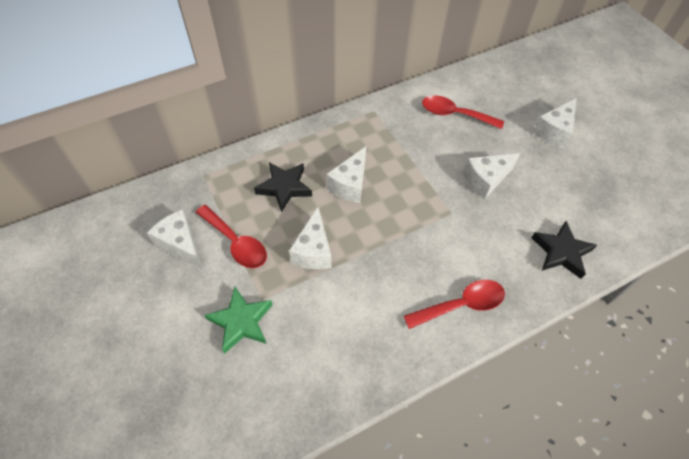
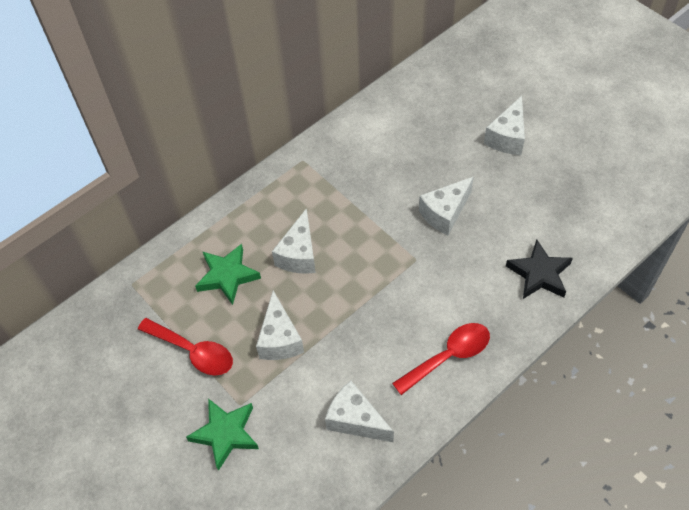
camera: 10 degrees left, 0 degrees up
white cheese [147,209,203,269] -> white cheese moved to [325,381,394,442]
black star [254,162,312,212] -> green star [195,244,261,305]
red spoon [422,96,504,129] -> none

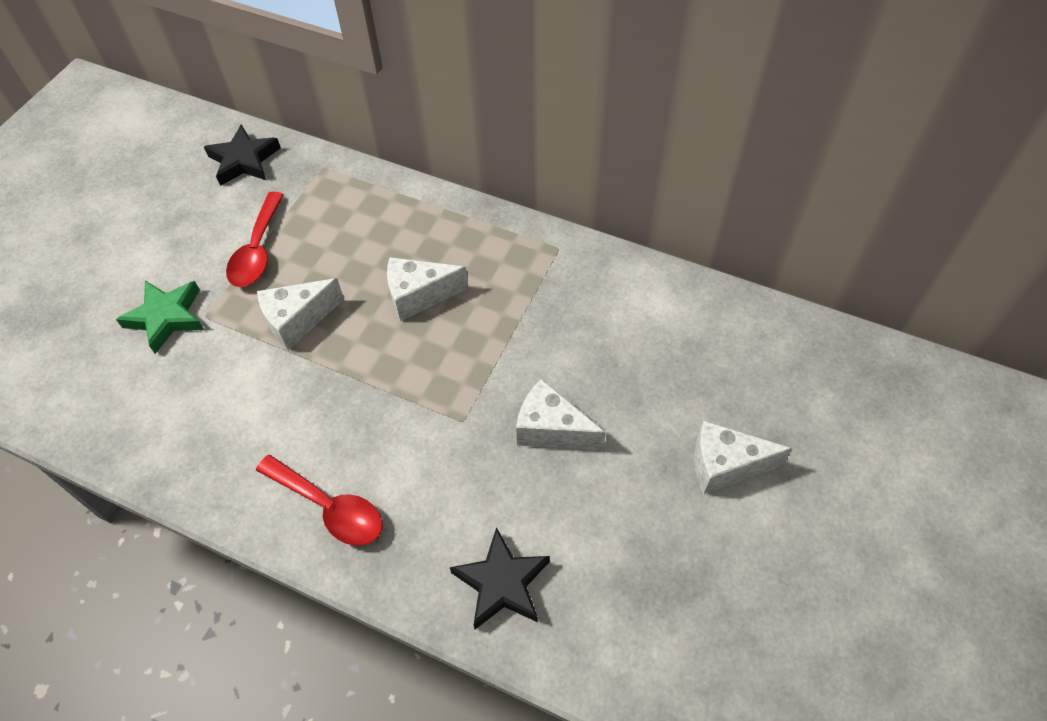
camera: 65 degrees right, 0 degrees up
green star [195,244,261,305] -> none
white cheese [325,381,394,442] -> none
none -> black star [204,124,281,186]

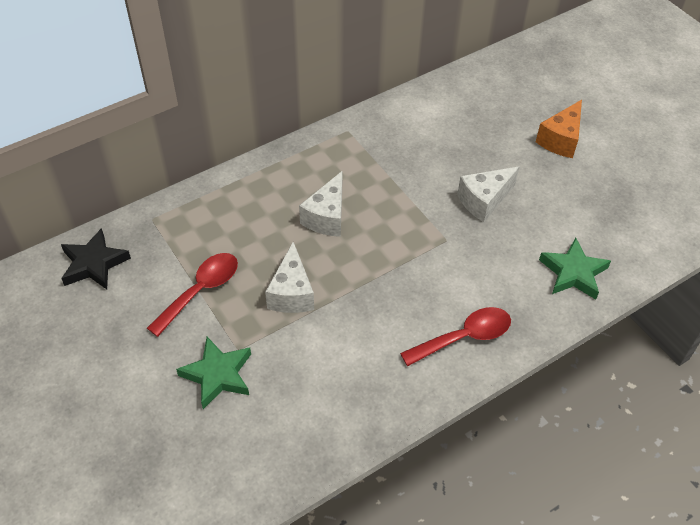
camera: 60 degrees left, 5 degrees down
red spoon [226,192,284,287] -> red spoon turned 90 degrees counterclockwise [147,253,238,337]
black star [450,527,550,629] -> green star [539,238,611,300]
white cheese [694,421,792,494] -> orange cheese [536,100,582,158]

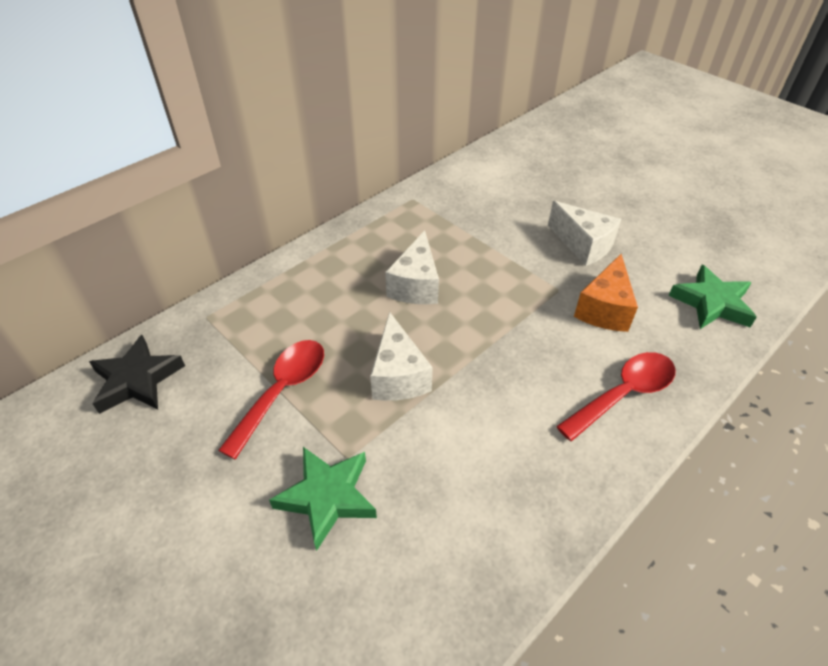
camera: 10 degrees left, 5 degrees down
white cheese [457,166,519,222] -> white cheese turned 90 degrees counterclockwise [548,201,621,266]
orange cheese [536,100,582,158] -> orange cheese moved to [574,254,638,332]

